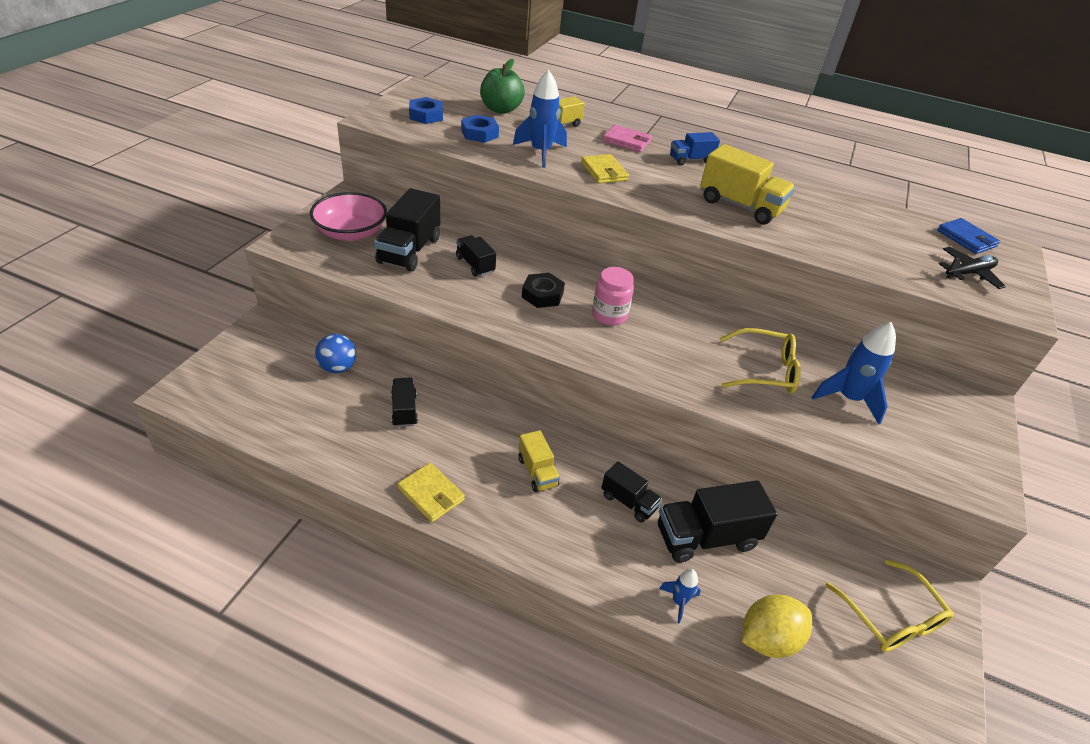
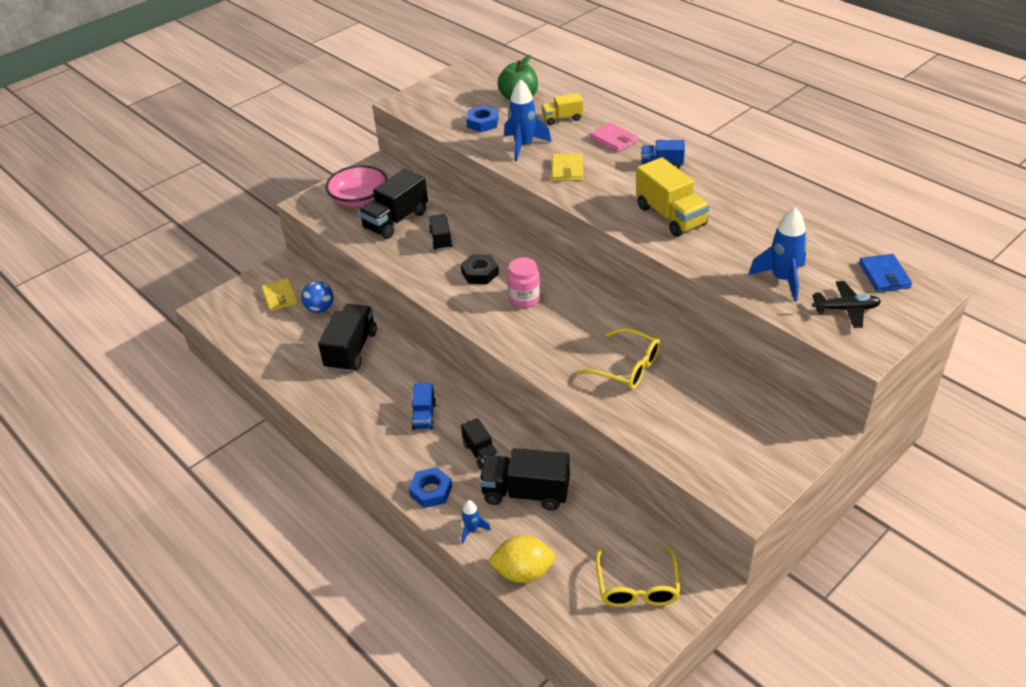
camera: 30 degrees right, 0 degrees up
black truck [391,378,418,427] -> black truck [318,304,377,372], size x1.74
yellow wallet [397,462,465,522] -> yellow wallet moved to [261,278,298,311]
blue nut [409,97,443,124] -> blue nut moved to [409,467,452,508]
yellow truck [518,430,560,492] -> blue truck [411,383,436,430]
blue rocket [812,322,896,424] -> blue rocket moved to [748,207,807,302]

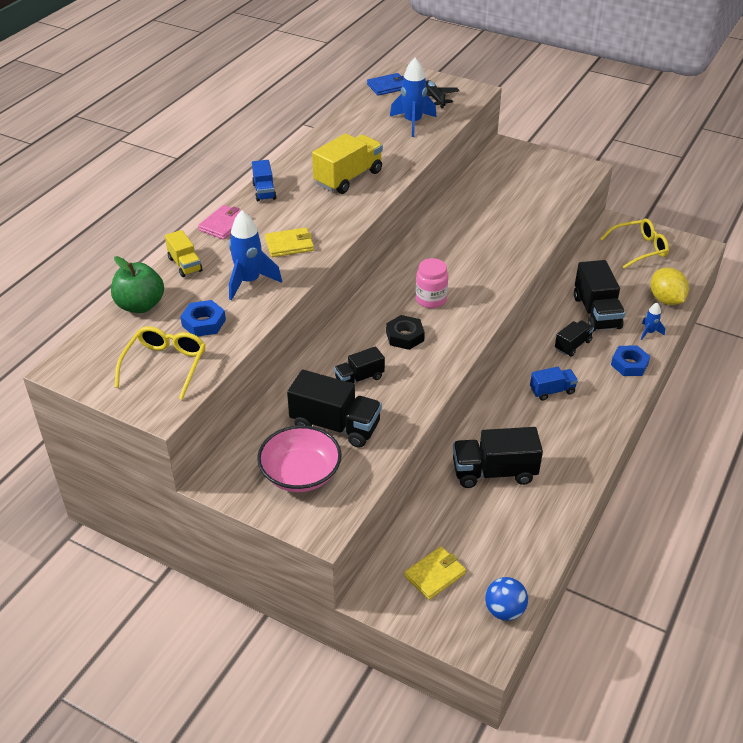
camera: 110 degrees left, 0 degrees up
blue ball [301,281,334,313] -> blue ball moved to [485,577,528,621]
yellow glasses [576,328,661,389] -> yellow glasses moved to [115,326,206,400]

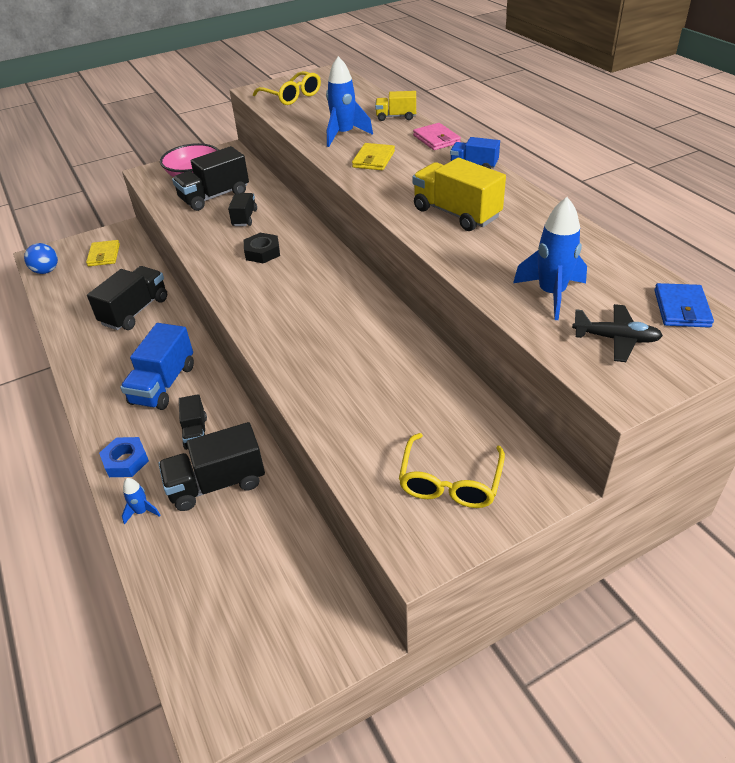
camera: 125 degrees right, 0 degrees up
green apple [111,256,164,313] -> none
blue nut [180,300,226,336] -> none
yellow truck [312,133,383,194] -> yellow truck turned 150 degrees clockwise [412,158,506,231]
pink jar [416,258,448,308] -> none
blue truck [530,367,578,401] -> blue truck [120,323,194,410], size x1.74
black truck [574,260,625,332] -> black truck turned 45 degrees counterclockwise [158,422,265,511]
yellow glasses [600,218,669,269] -> yellow glasses moved to [399,433,505,508]
yellow lemon [650,267,689,305] -> none

